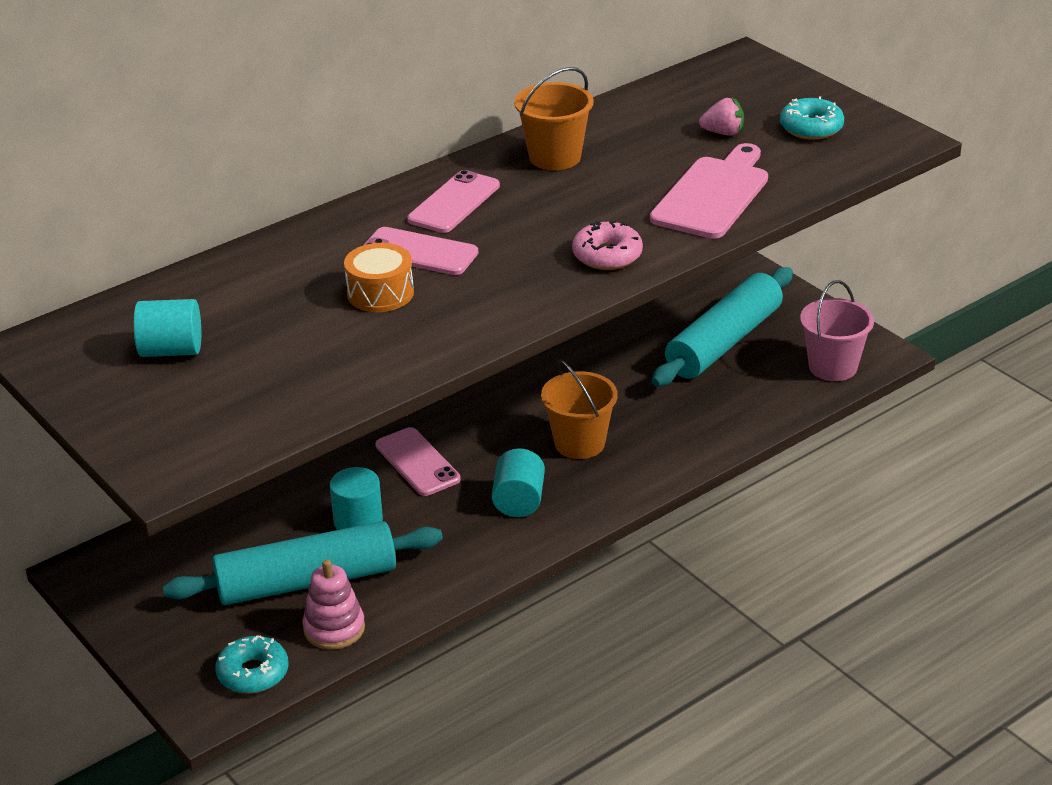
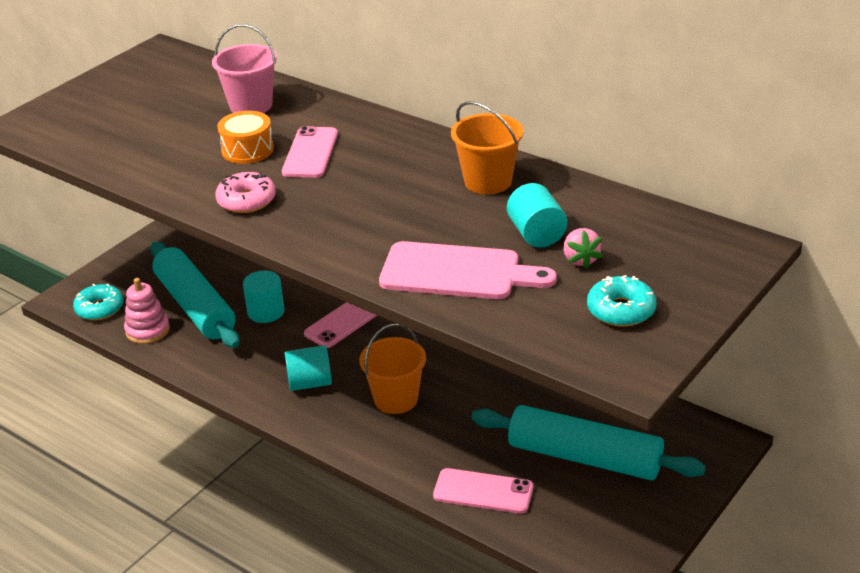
camera: 75 degrees right, 0 degrees up
turquoise cylinder [134,299,201,357] -> turquoise cylinder moved to [507,183,567,248]
pink phone [407,170,500,233] -> pink phone moved to [433,468,533,514]
pink donut [572,220,643,270] -> pink donut moved to [215,172,276,213]
pink bucket [800,280,874,381] -> pink bucket moved to [212,24,277,113]

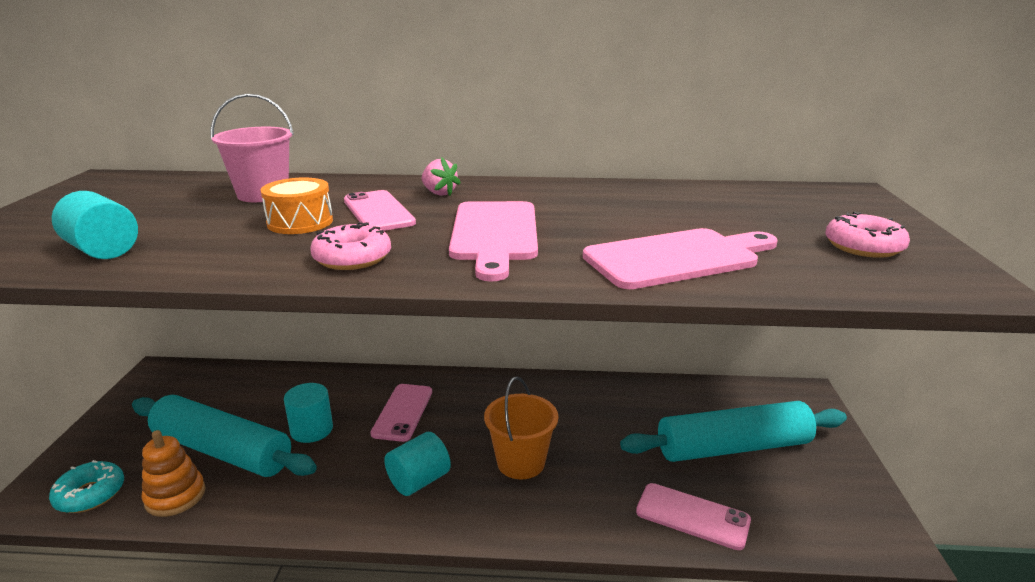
camera: 35 degrees left, 10 degrees down
pink stacking toy [124,278,170,344] -> orange stacking toy [142,430,205,517]
pink phone [433,468,533,514] -> pink phone turned 45 degrees clockwise [636,483,751,550]
orange bucket [451,101,523,194] -> none
turquoise cylinder [507,183,567,248] -> turquoise cylinder moved to [52,191,138,259]
pink strawberry [563,228,603,269] -> pink strawberry moved to [422,157,461,196]
turquoise donut [587,275,656,327] -> pink donut [825,212,910,258]
none -> pink cutting board [449,201,538,281]

